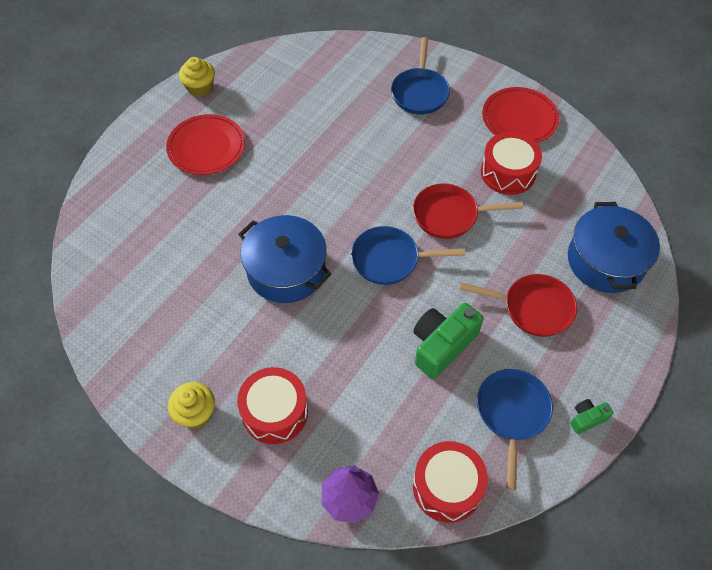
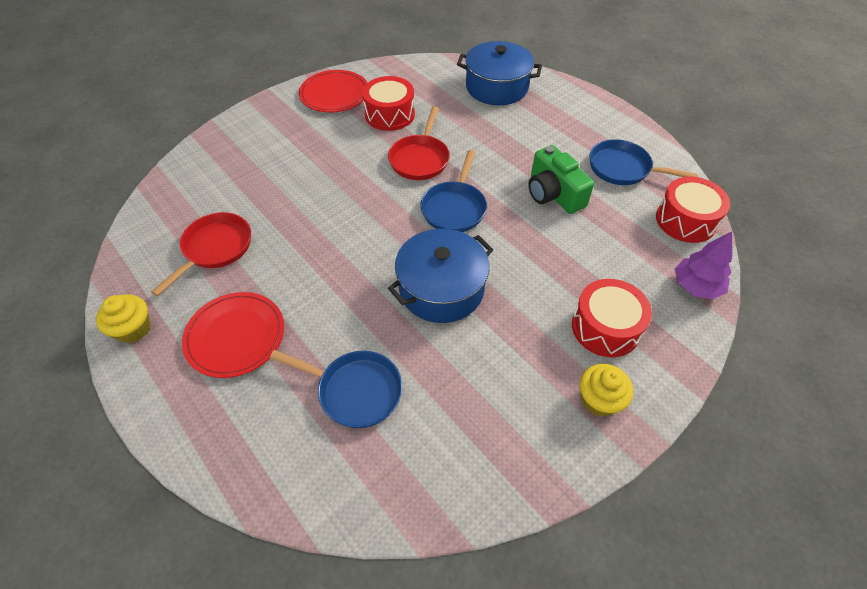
camera: 75 degrees left, 5 degrees down
blue pan [391,37,450,115] -> blue pan moved to [270,350,402,428]
red pan [459,274,577,337] -> red pan moved to [151,212,251,296]
green camera [570,399,613,434] -> none

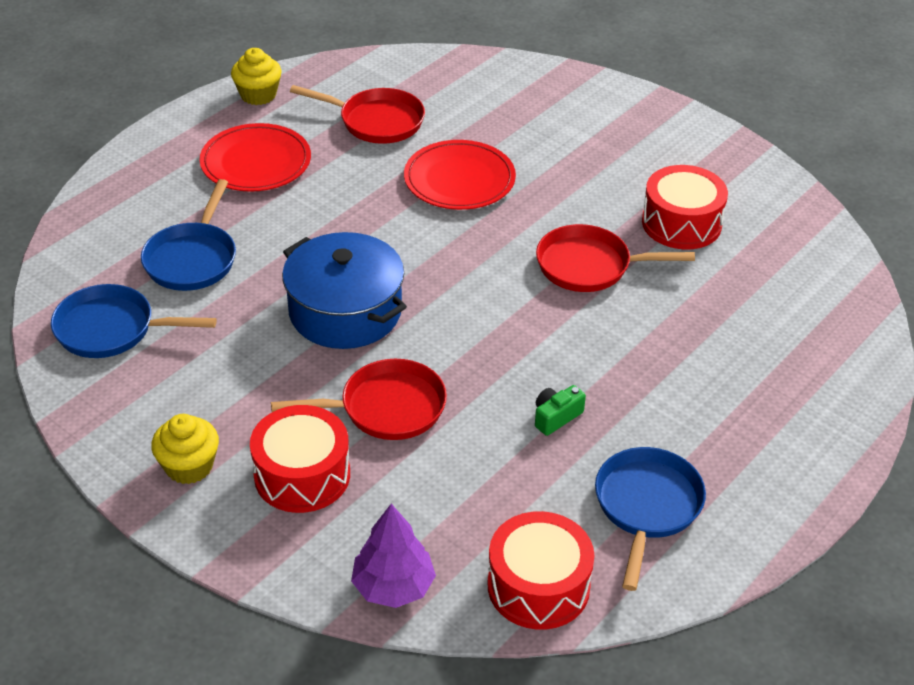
camera: 80 degrees right, 10 degrees down
red plate [299,70,367,112] -> red plate moved to [404,140,516,210]
blue pan [420,150,487,232] -> blue pan moved to [51,284,217,358]
blue pot [457,41,542,105] -> none
green camera [528,145,594,214] -> green camera [535,385,586,436], size x0.50
none -> red pan [271,359,447,440]

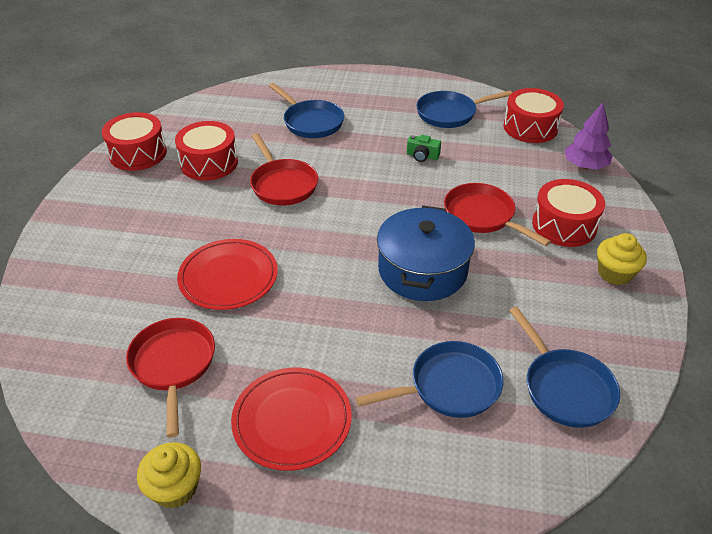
camera: 120 degrees left, 0 degrees up
none -> red drum [102,112,167,171]
none -> blue pan [269,83,344,138]

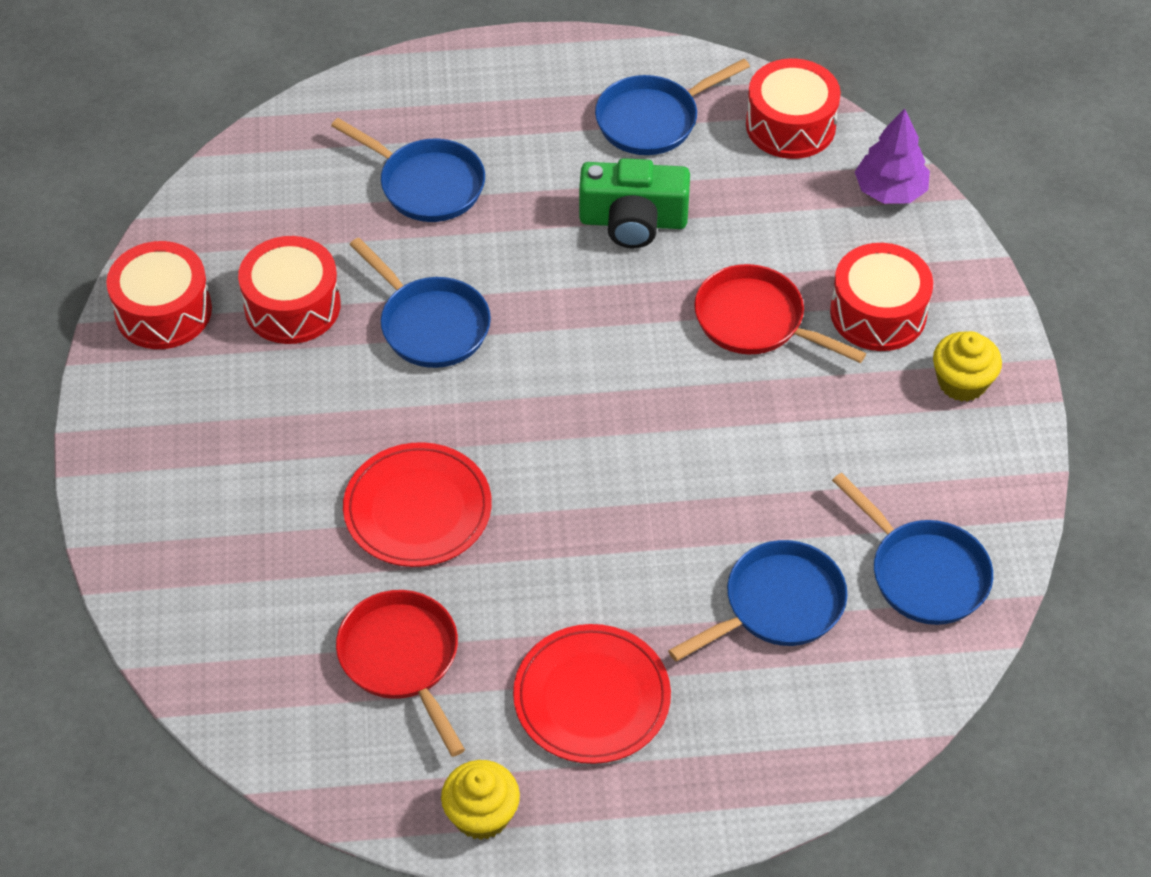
camera: 15 degrees left, 10 degrees up
red pan [250,133,318,206] -> blue pan [350,238,491,368]
blue pot [377,206,475,301] -> none
green camera [407,135,441,162] -> green camera [579,158,690,248], size x2.00

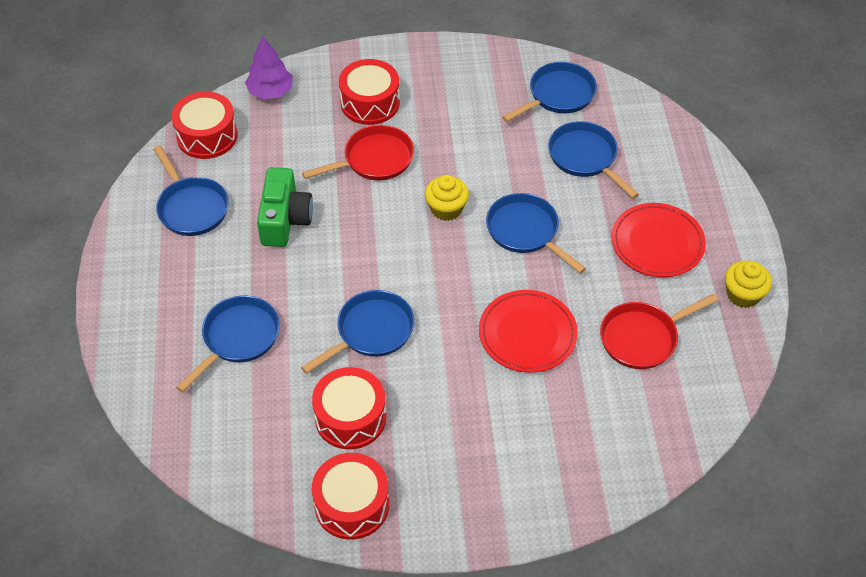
camera: 90 degrees left, 0 degrees up
red pan [694,264,866,363] -> red pan turned 150 degrees counterclockwise [302,125,414,180]
yellow cupcake [933,331,1002,402] -> yellow cupcake moved to [425,175,469,221]
none -> blue pan [486,193,586,274]

